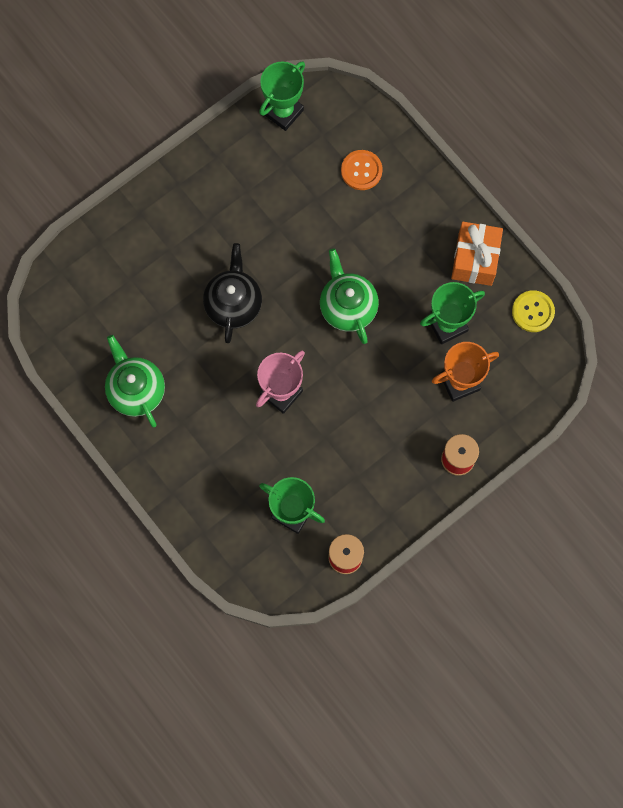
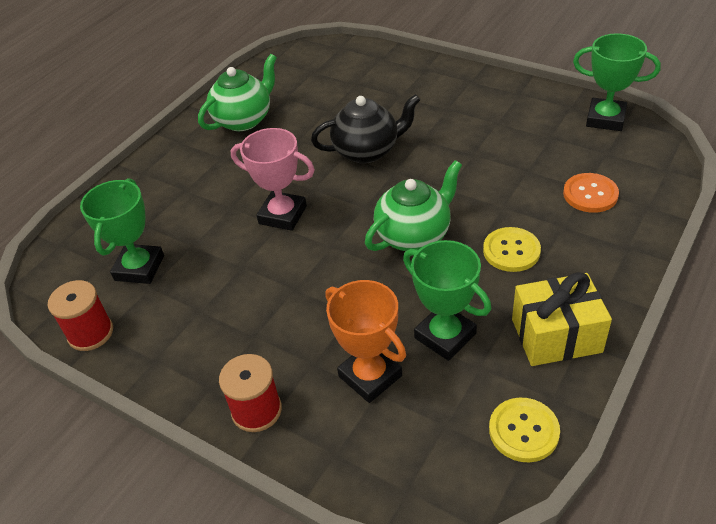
camera: 75 degrees right, 30 degrees down
orange gift [451,222,503,286] -> yellow gift [512,272,612,366]
none -> yellow button [483,227,541,272]

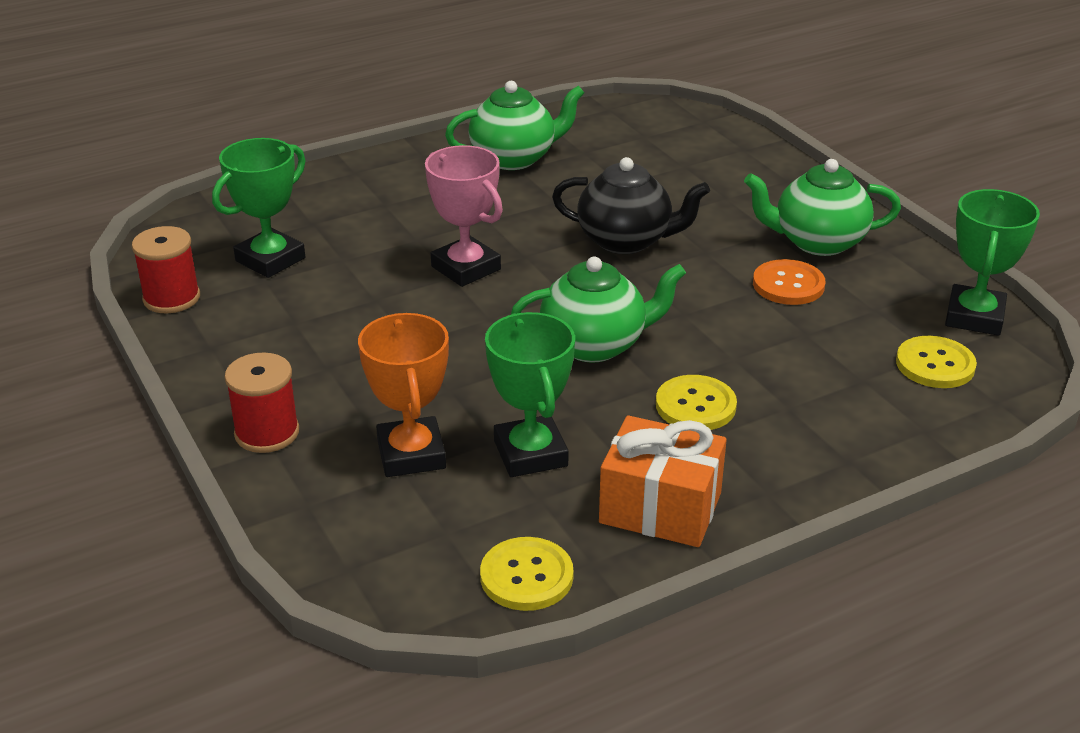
camera: 25 degrees right, 10 degrees down
yellow gift [512,272,612,366] -> orange gift [599,415,727,547]
orange button [563,173,619,213] -> orange button moved to [753,259,825,305]
green trophy [573,33,661,131] -> green trophy turned 60 degrees clockwise [945,189,1040,336]
none -> green teapot [744,159,901,256]
none -> yellow button [896,336,977,388]

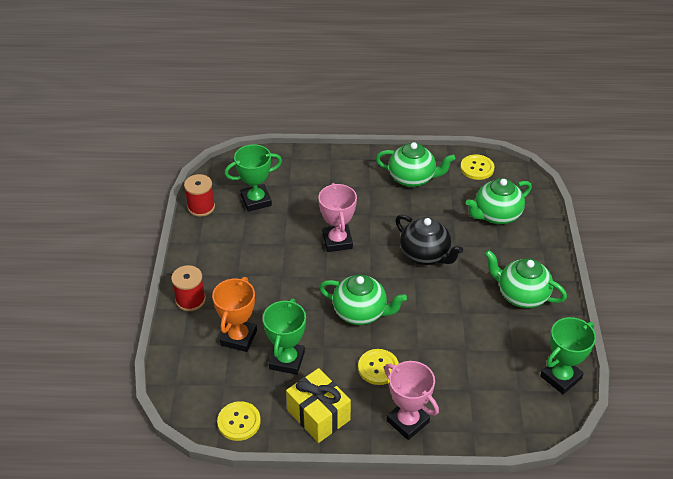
camera: 30 degrees right, 10 degrees up
orange gift [599,415,727,547] -> yellow gift [286,368,351,443]
orange button [753,259,825,305] -> none
yellow button [896,336,977,388] -> yellow button moved to [460,155,495,180]
none -> pink trophy [384,361,439,440]
none -> green teapot [466,178,532,224]

